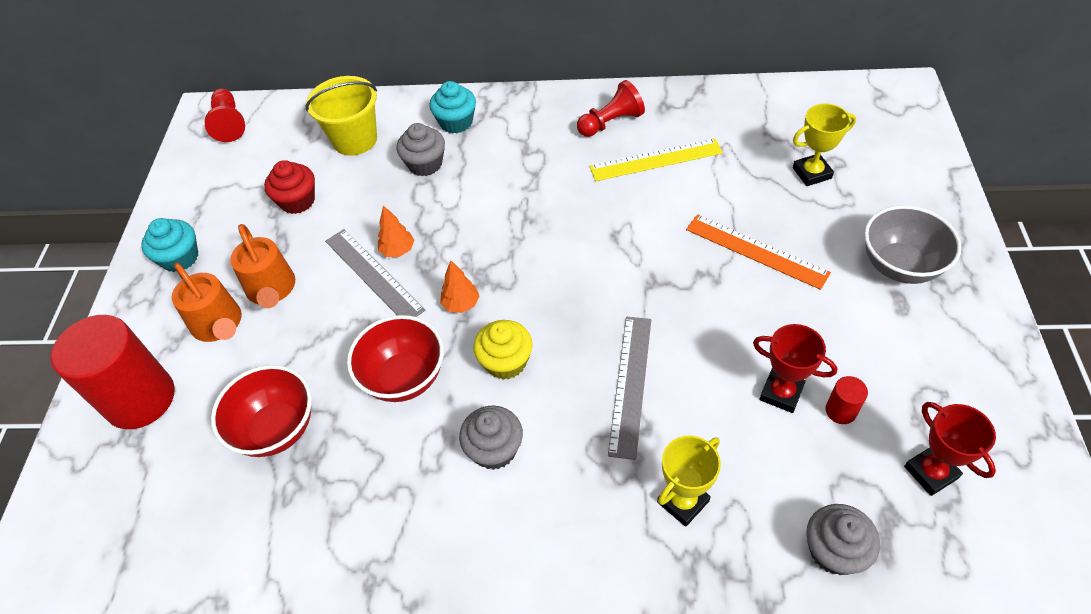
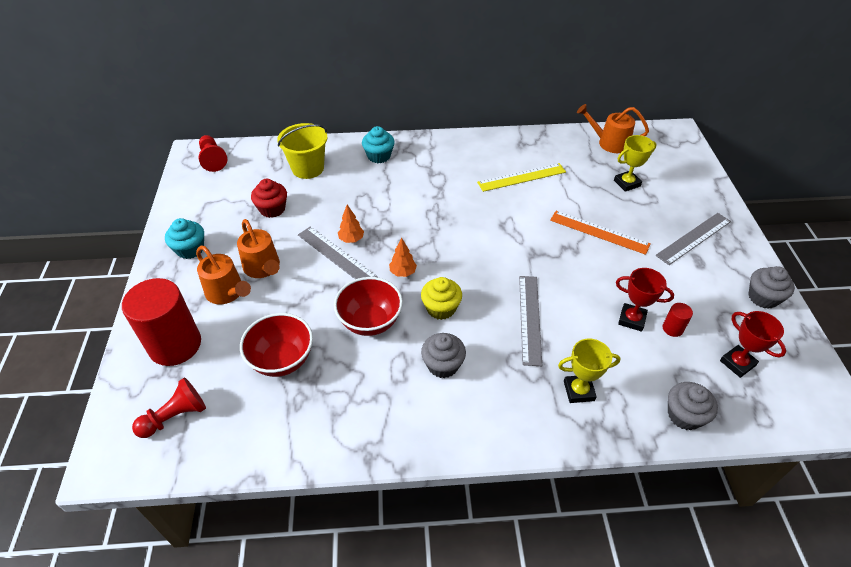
camera: 10 degrees left, 5 degrees down
grey cupcake [396,123,445,176] -> grey cupcake moved to [748,266,795,309]
red pawn [577,80,645,137] -> red pawn moved to [132,377,206,438]
yellow trophy [657,436,721,527] -> yellow trophy turned 45 degrees clockwise [558,339,621,403]
grey bowl [864,205,961,284] -> grey ruler [655,213,731,265]
none -> orange watering can [577,104,649,153]

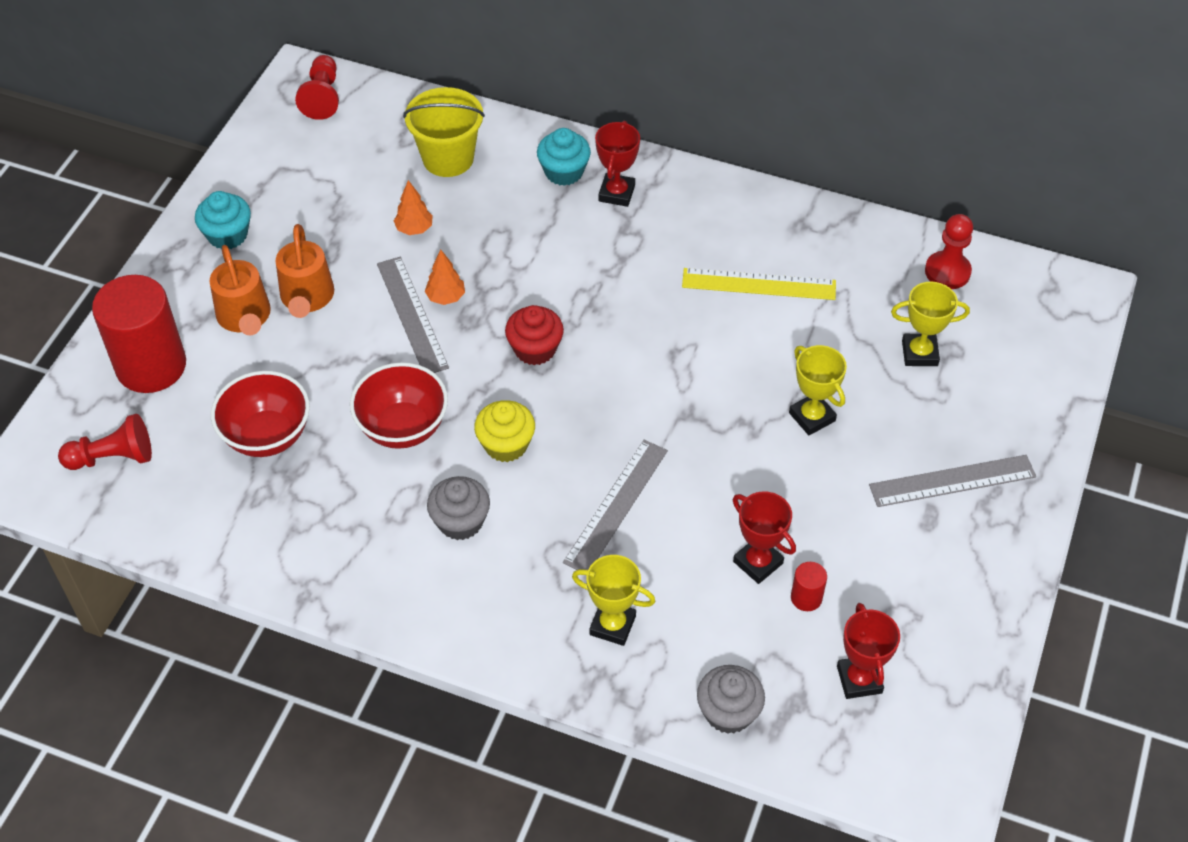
camera: 25 degrees right, 5 degrees up
red cupcake [251,179,287,218] -> red cupcake moved to [505,305,564,365]
orange tree [389,238,417,277] -> orange tree moved to [394,180,433,235]
orange ruler [550,211,651,255] -> yellow trophy [789,345,847,435]
orange watering can [577,104,649,153] -> red pawn [925,214,973,289]
grey cupcake [748,266,795,309] -> none
none -> red trophy [595,121,640,207]

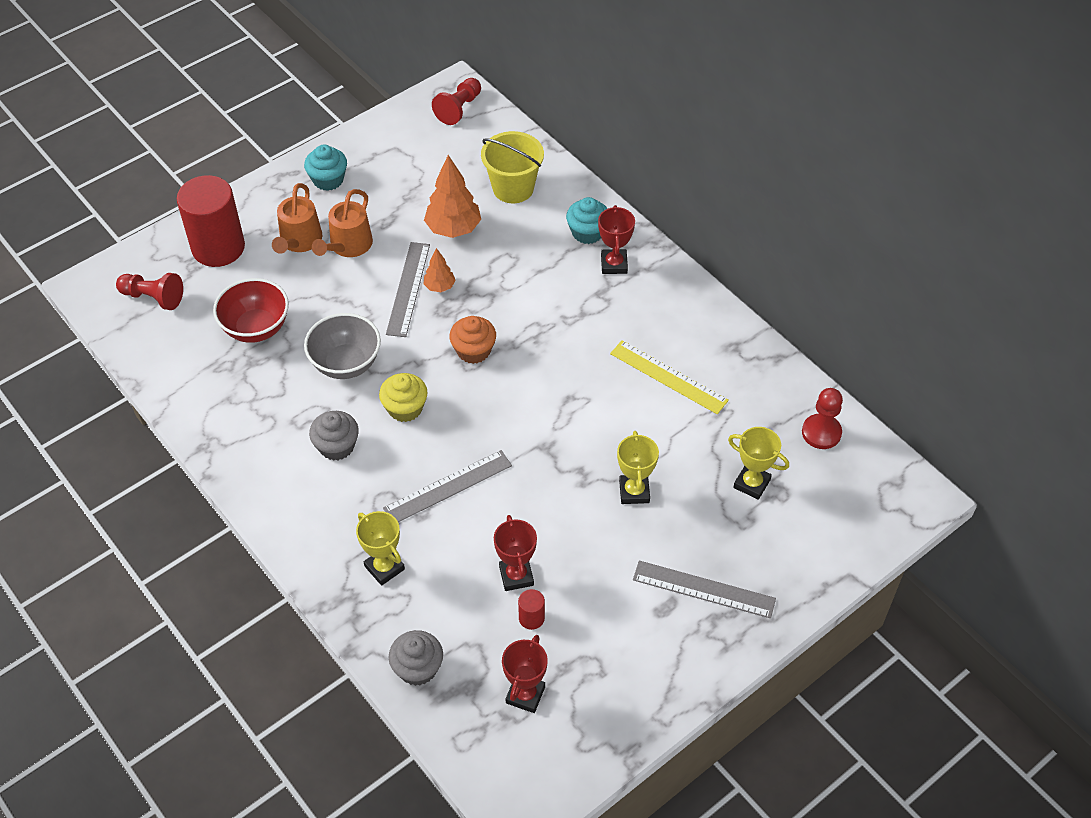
camera: 30 degrees right, 0 degrees up
red bowl [350,362,448,449] -> grey bowl [304,313,381,379]
orange tree [394,180,433,235] -> orange tree [424,155,481,238], size x1.82
red cupcake [505,305,564,365] -> orange cupcake [449,316,496,364]
red trophy [595,121,640,207] -> red trophy turned 45 degrees counterclockwise [598,205,635,274]

